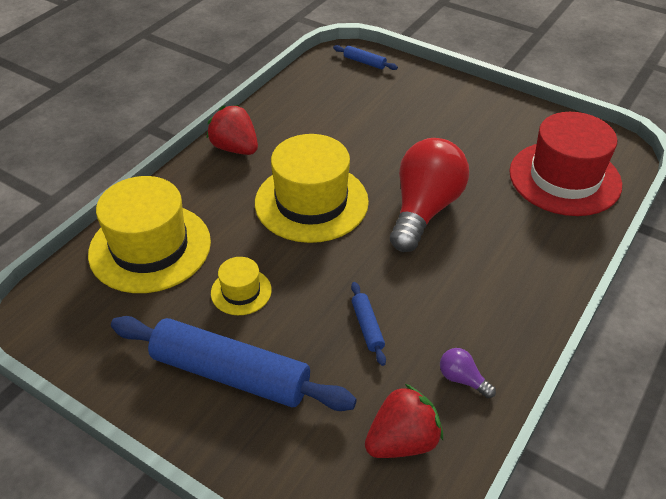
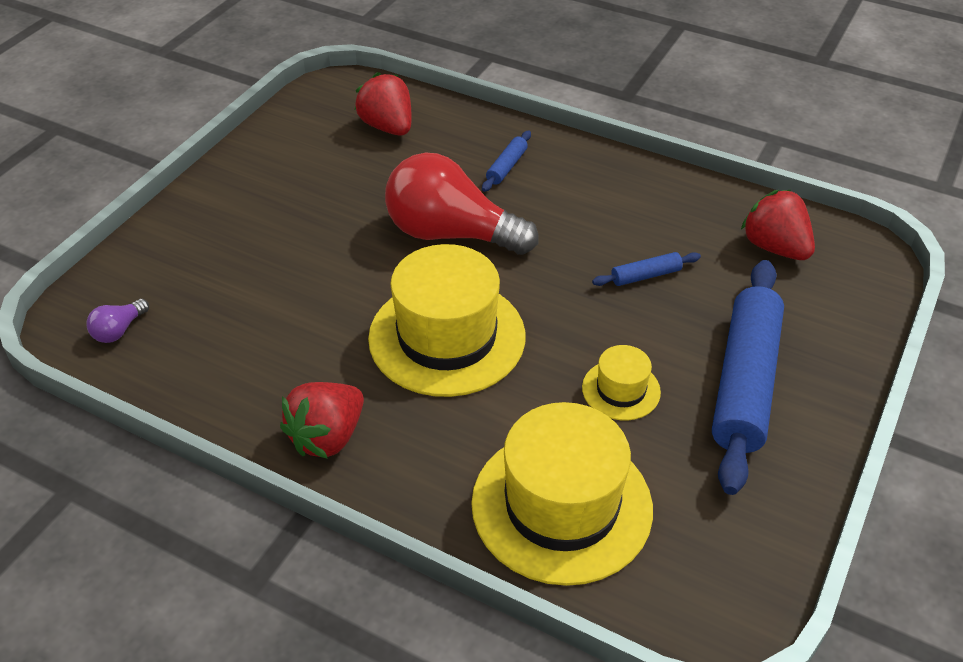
camera: 95 degrees left, 0 degrees up
blue rolling pin [333,45,398,70] -> blue rolling pin moved to [482,131,531,192]
purple light bulb [440,348,496,398] -> purple light bulb moved to [87,299,149,343]
red hat [509,112,622,216] -> red strawberry [355,72,412,136]

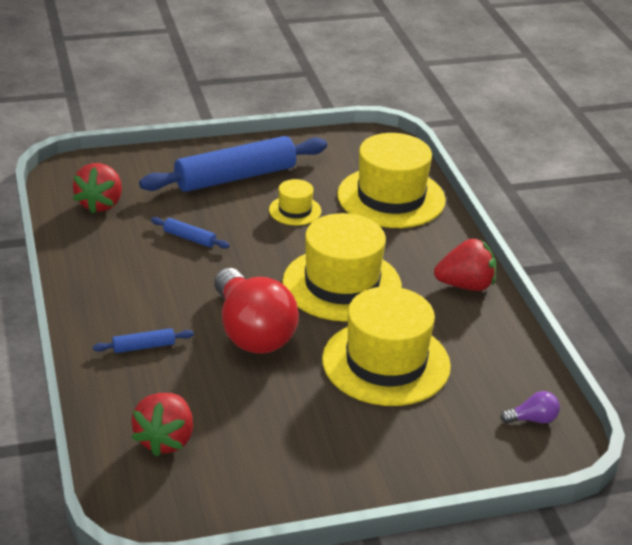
camera: 135 degrees left, 10 degrees down
none -> yellow hat [322,286,451,406]

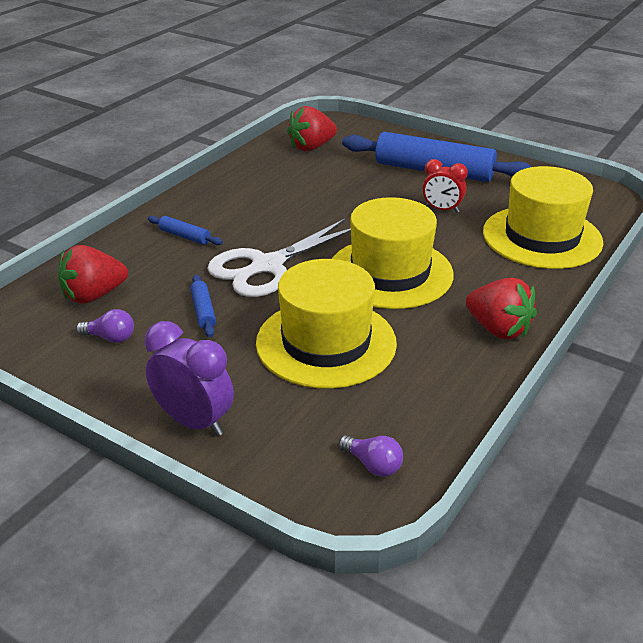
camera: 50 degrees right, 0 degrees up
blue rolling pin [151,217,230,249] -> blue rolling pin moved to [190,274,216,337]
red light bulb [214,268,299,354] -> white scissors [207,218,351,297]
yellow hat [269,179,321,225] -> red clock [422,159,468,213]
none -> purple light bulb [76,309,134,343]
none -> purple clock [144,321,234,436]

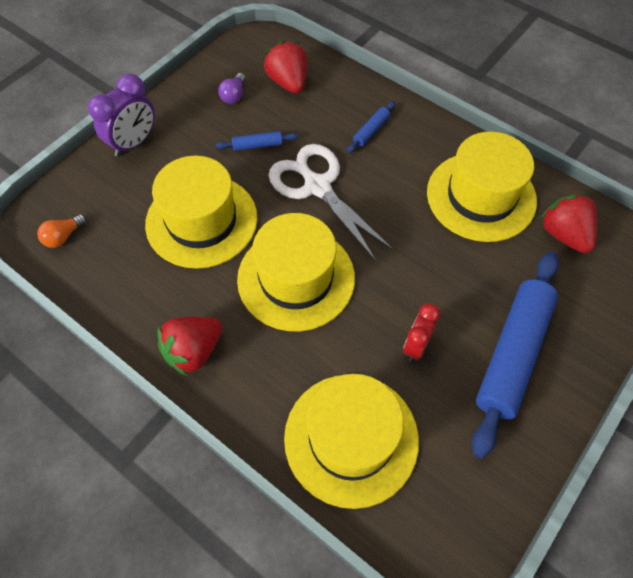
camera: 95 degrees right, 25 degrees up
purple light bulb [338,435,403,477] -> orange light bulb [37,214,87,248]
none -> yellow hat [427,132,537,242]

